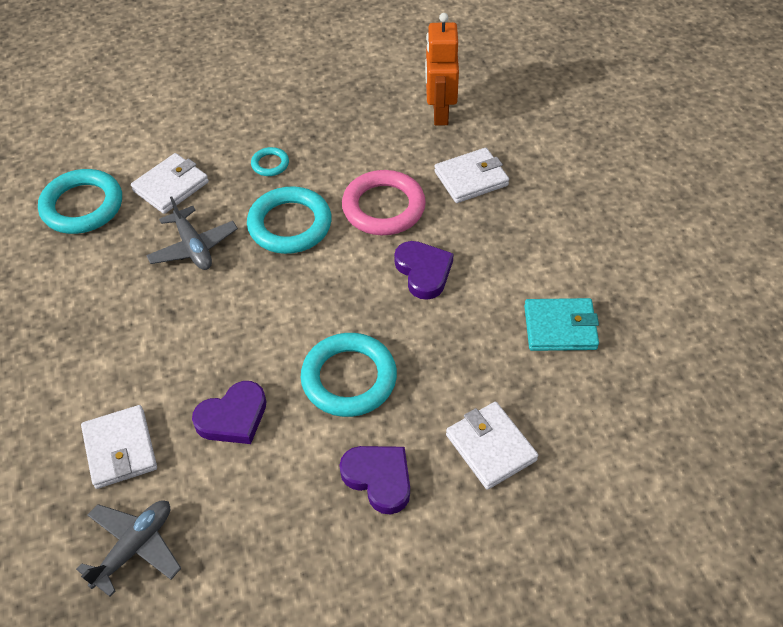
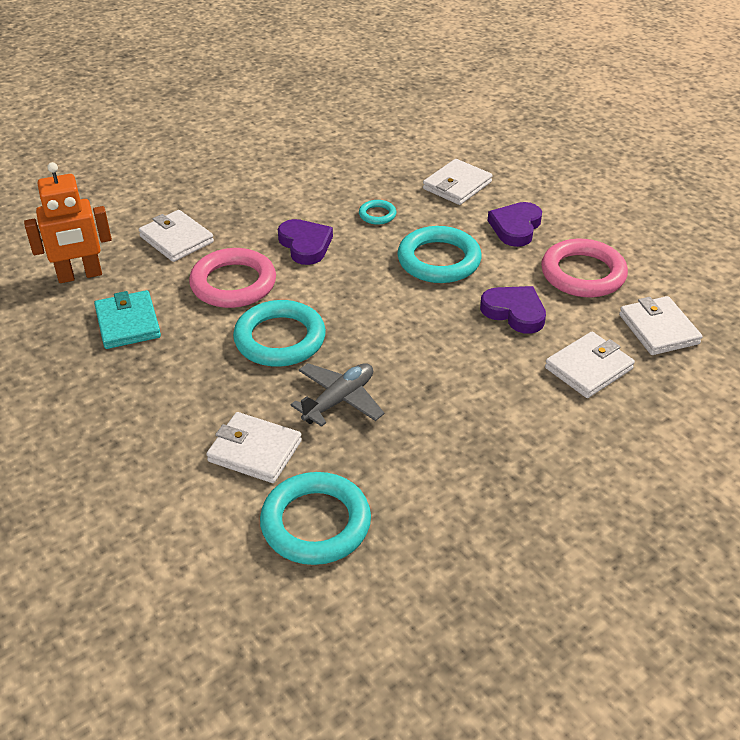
camera: 110 degrees left, 10 degrees down
grey plane [76,500,181,597] -> white wallet [619,296,702,355]
turquoise ring [251,147,289,176] -> turquoise ring moved to [359,200,396,225]
purple heart [394,241,454,300] -> purple heart turned 105 degrees clockwise [278,219,333,265]
turquoise wallet [524,298,599,351] -> turquoise wallet moved to [94,290,161,349]
none -> pink ring [541,239,628,297]

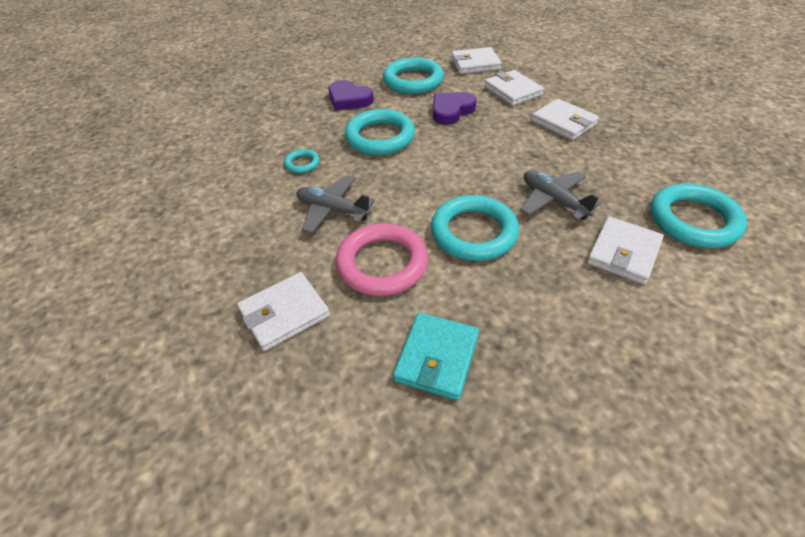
camera: 80 degrees left, 5 degrees up
orange robot [24,162,112,283] -> none
turquoise wallet [94,290,161,349] -> turquoise wallet turned 60 degrees counterclockwise [393,313,479,400]
purple heart [278,219,333,265] -> grey plane [296,175,375,233]
white wallet [423,159,493,205] -> white wallet moved to [532,99,599,140]
pink ring [541,239,628,297] -> turquoise ring [383,57,444,94]

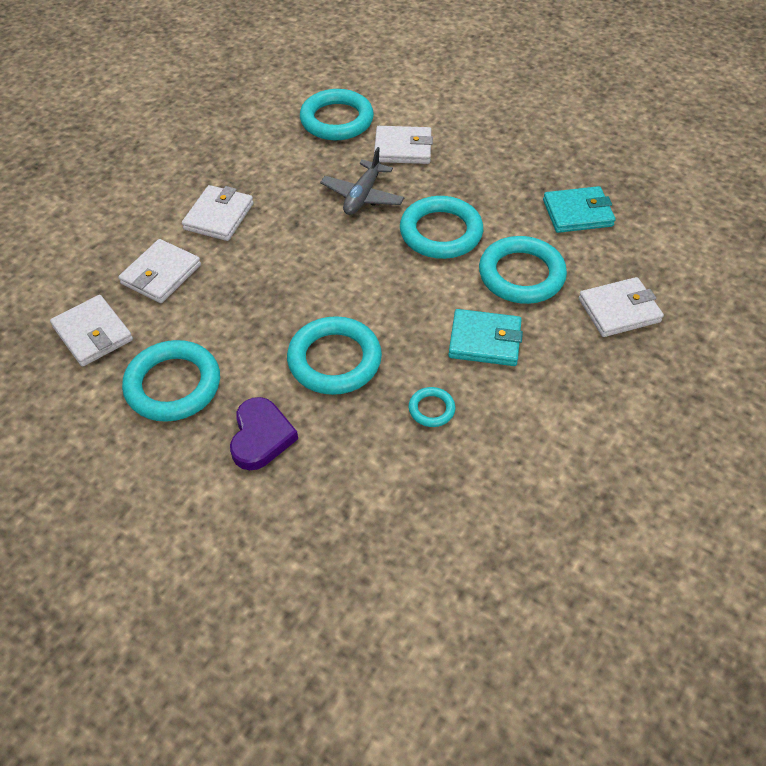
camera: 120 degrees left, 5 degrees up
white wallet [237,272,330,351] -> white wallet turned 45 degrees counterclockwise [579,277,664,337]
grey plane [296,175,375,233] -> turquoise wallet [449,309,523,366]
pink ring [336,223,428,296] -> turquoise ring [479,236,567,304]
purple heart [433,92,477,125] -> none

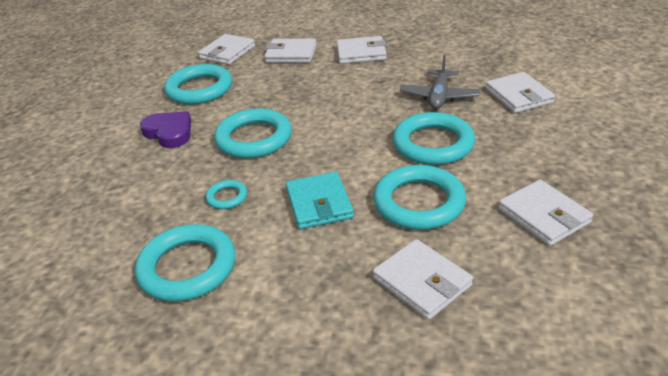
camera: 70 degrees right, 15 degrees down
purple heart [230,397,298,471] -> purple heart turned 120 degrees counterclockwise [140,111,191,148]
turquoise ring [300,89,374,140] -> turquoise ring moved to [135,224,236,302]
grey plane [320,147,404,215] -> grey plane turned 75 degrees counterclockwise [400,55,480,109]
turquoise wallet [543,186,616,233] -> white wallet [498,180,593,246]

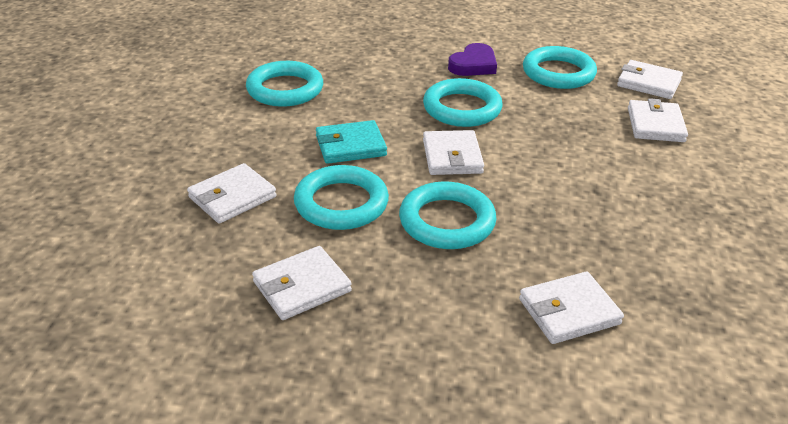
camera: 85 degrees right, 0 degrees up
turquoise ring [206,180,247,209] -> none
white wallet [337,36,387,64] -> white wallet moved to [423,130,484,175]
grey plane [400,55,480,109] -> none

